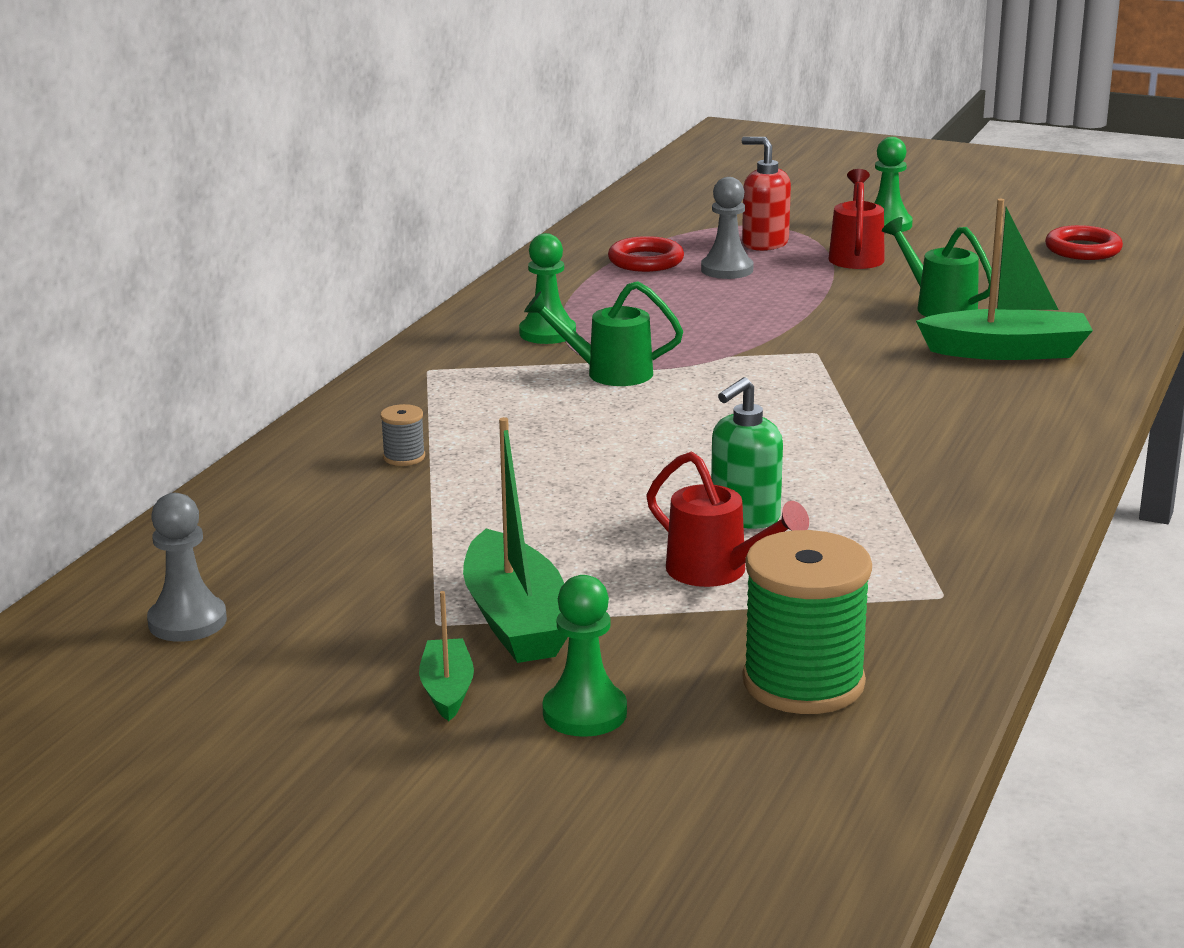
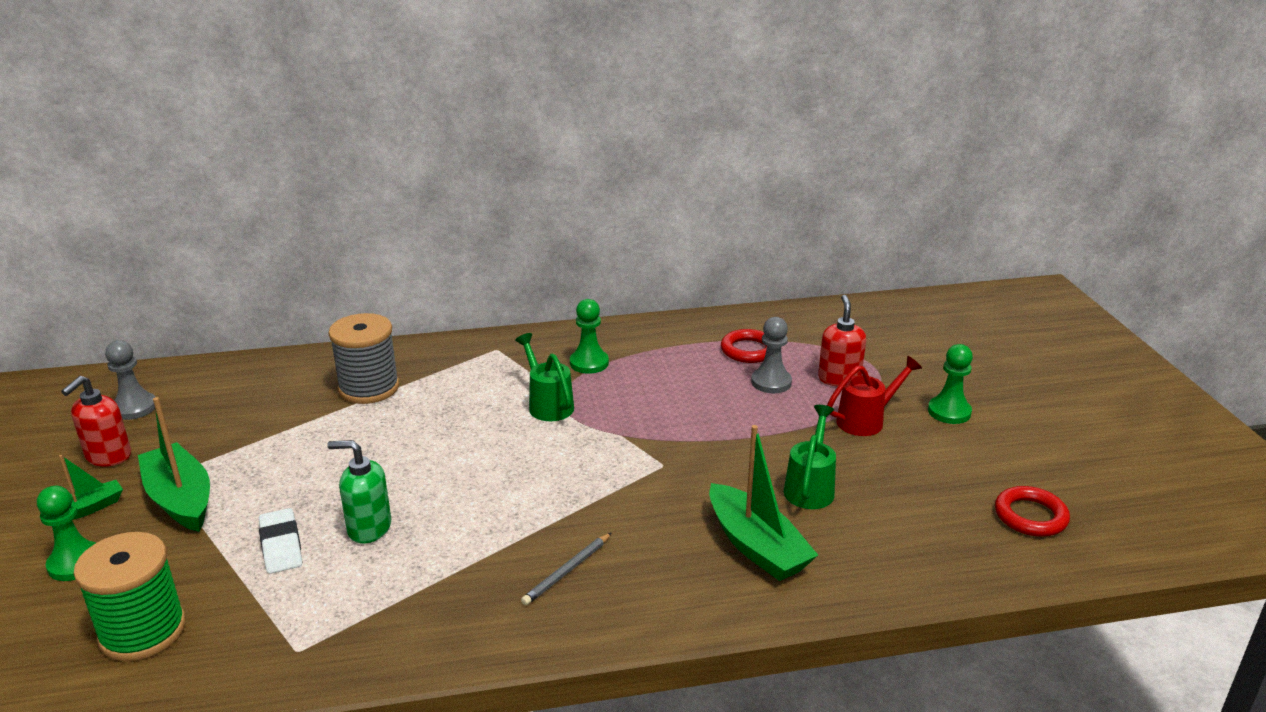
camera: 55 degrees right, 5 degrees up
grey spool [380,404,425,466] -> grey spool [328,313,399,404], size x2.30
green boat [463,417,568,663] -> green boat turned 105 degrees clockwise [138,397,210,532]
red watering can [646,451,809,587] -> white eraser [259,508,302,574]
none -> red soap dispenser [61,376,131,467]
none -> grey pencil [521,533,611,606]

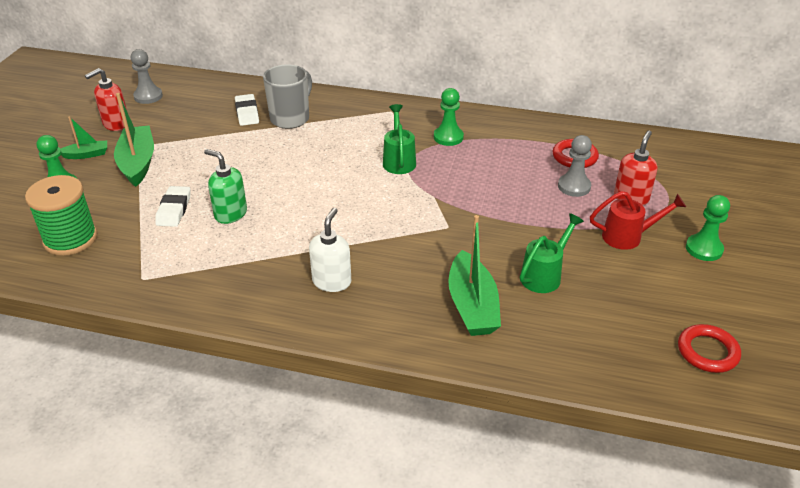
camera: 25 degrees right, 10 degrees up
grey spool [328,313,399,404] -> grey mug [263,64,312,129]
grey pencil [521,533,611,606] -> white soap dispenser [309,208,351,292]
none -> white eraser [235,94,259,126]

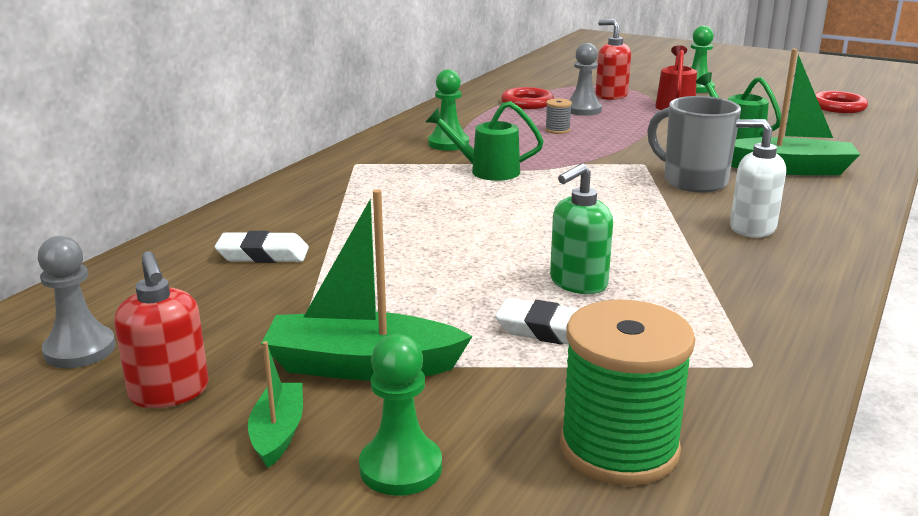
camera: 75 degrees left, 15 degrees down
grey mug [263,64,312,129] -> grey mug moved to [647,96,741,192]
none -> grey spool [545,98,572,134]

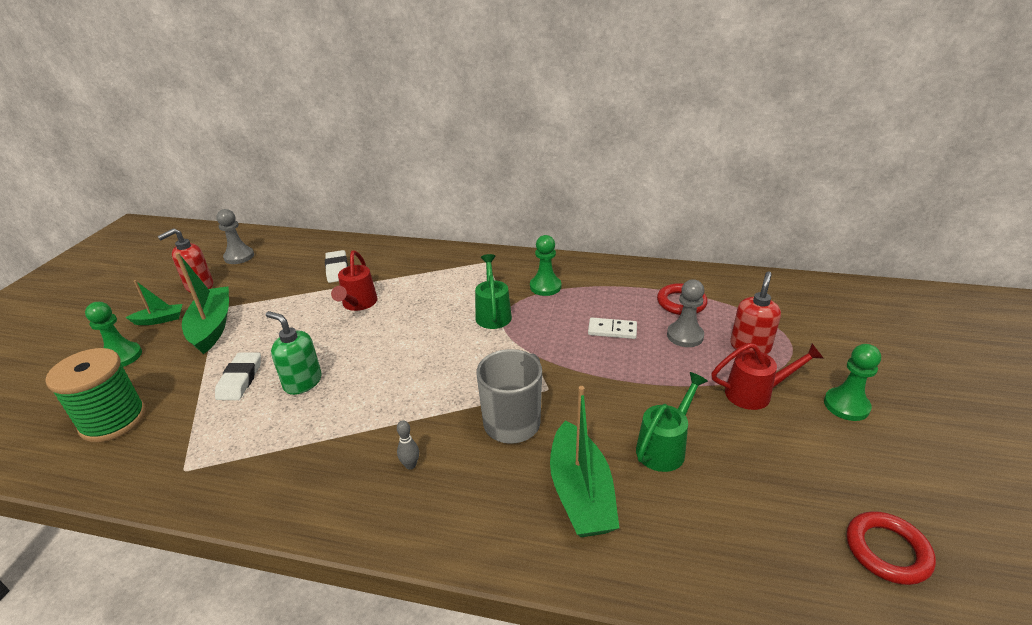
camera: 75 degrees right, 10 degrees up
grey spool [545,98,572,134] -> white domino [588,317,637,339]
white soap dispenser [730,119,786,237] -> grey bowling pin [397,420,419,470]
none -> red watering can [331,250,378,311]

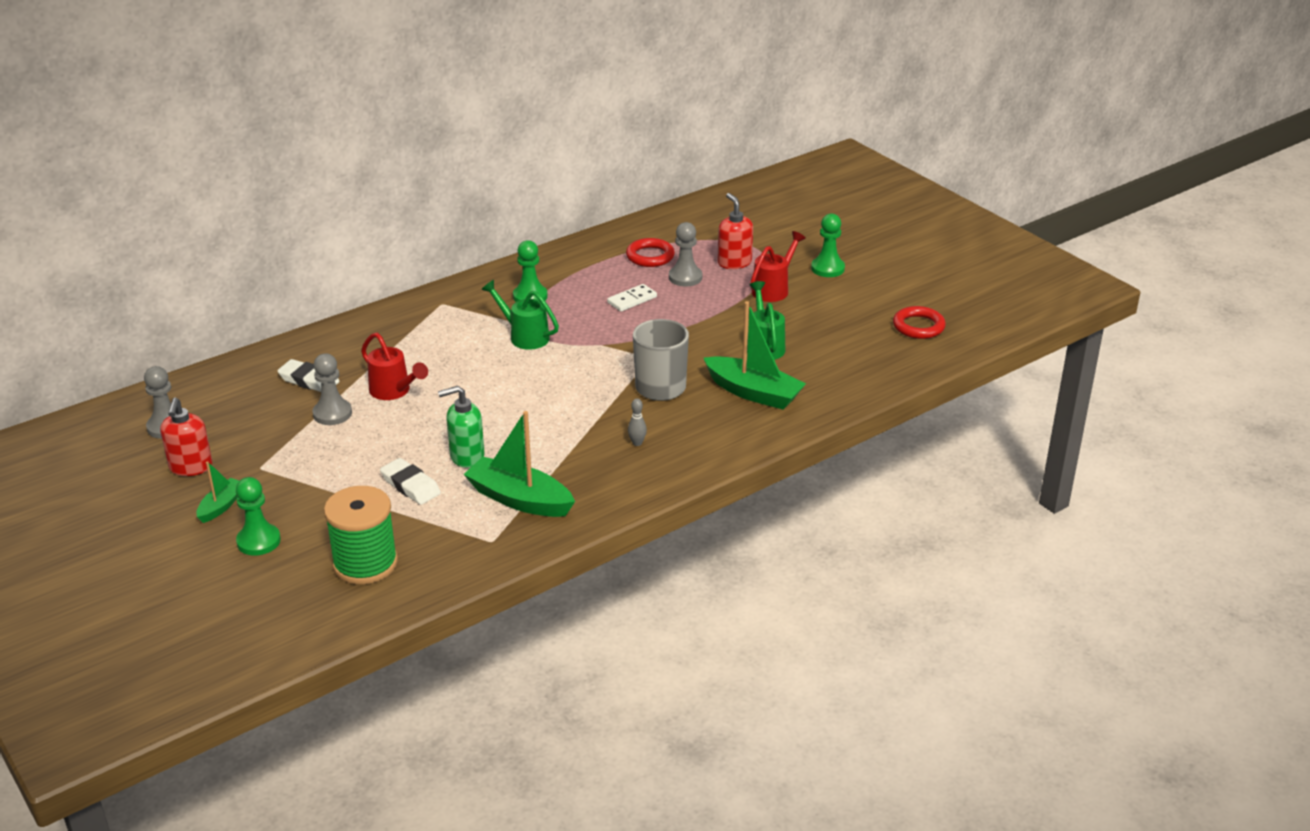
camera: 50 degrees left, 0 degrees up
green boat [175,253,229,354] -> green boat moved to [464,411,575,517]
none -> grey pawn [313,354,352,425]

